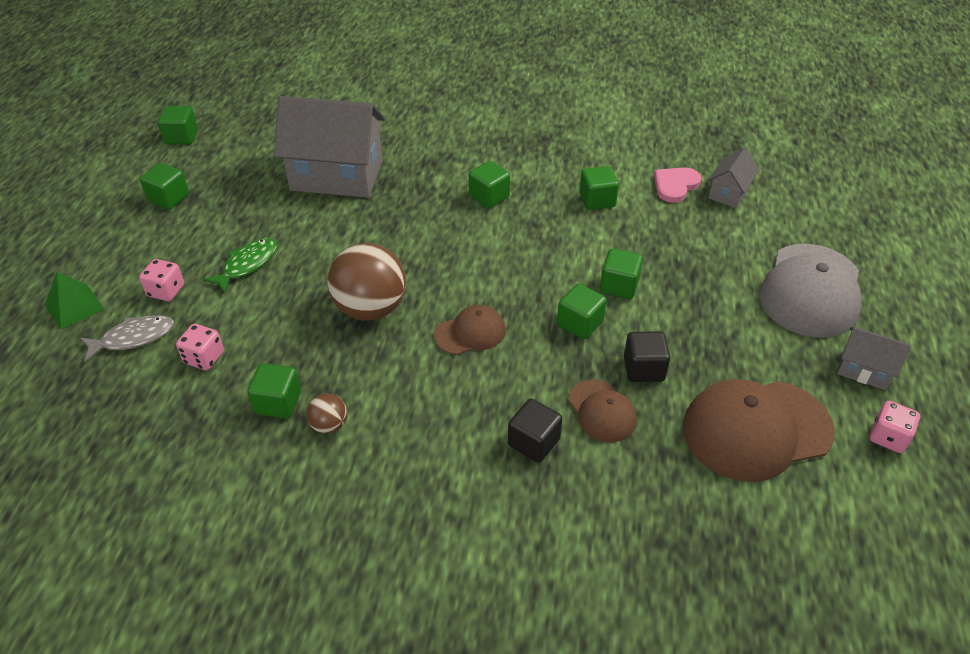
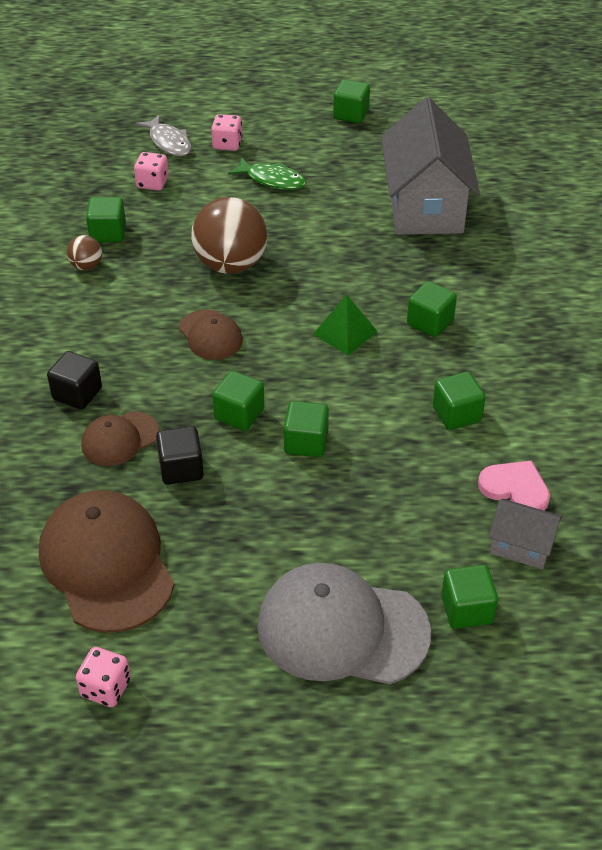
camera: 80 degrees right, 0 degrees up
green pyramid [45,272,104,329] -> green pyramid moved to [313,295,378,355]
green cube [158,106,198,145] -> green cube moved to [441,565,498,629]
grey house [837,327,910,390] -> none

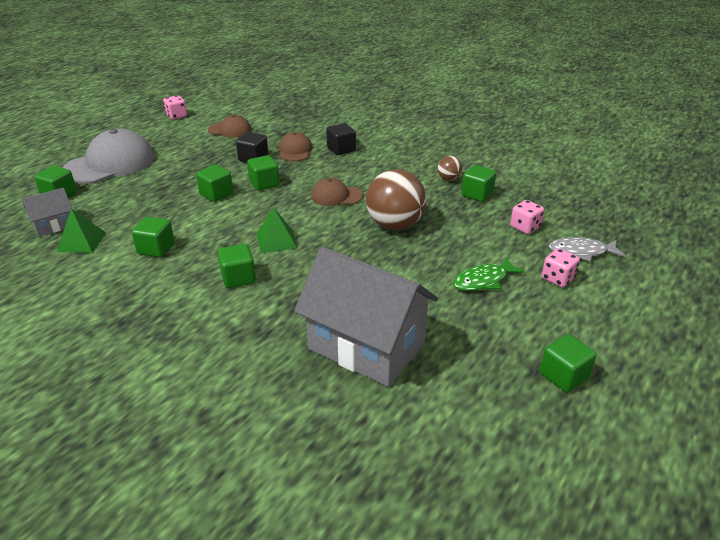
camera: 125 degrees right, 10 degrees down
brown cap [39,490,175,633] -> brown cap [208,115,251,137], size x0.53
pink heart [478,460,550,511] -> green pyramid [57,209,106,253]

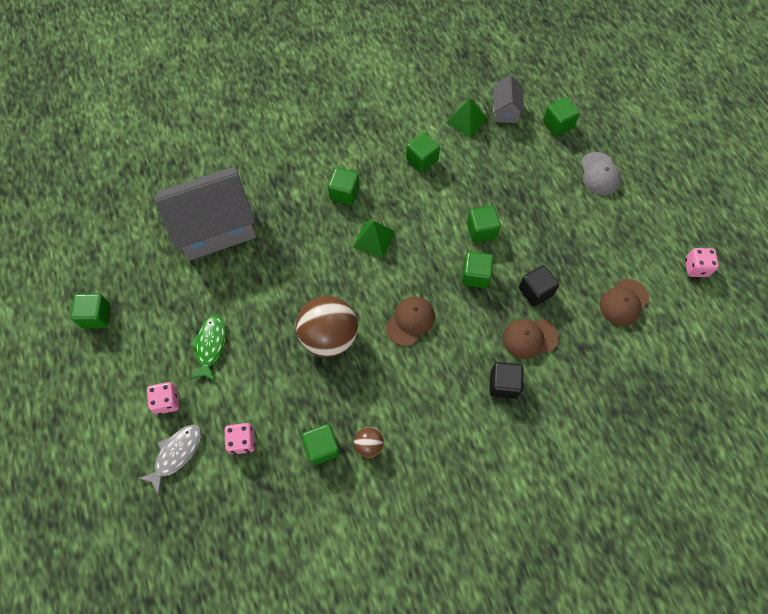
camera: 125 degrees right, 30 degrees up
grey cap [63,129,155,184] -> grey cap [581,152,621,195], size x0.53
brown cap [279,132,312,161] -> brown cap turned 135 degrees clockwise [503,319,559,359]

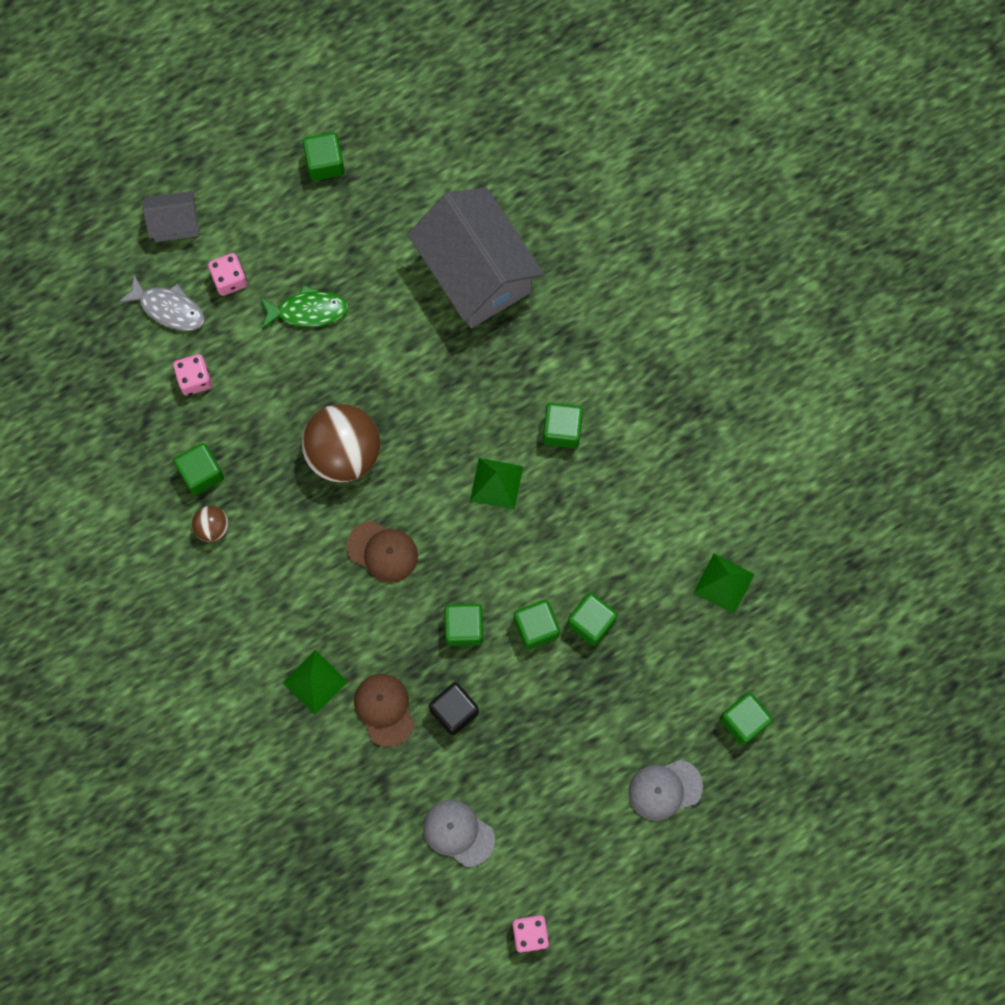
camera: 80 degrees right, 10 degrees up
green cube [406,133,440,173] -> green cube moved to [567,593,617,646]
black cube [490,362,524,399] -> green pyramid [282,650,347,715]
grey house [493,75,524,123] -> grey house moved to [143,191,199,242]
brown cap [600,279,649,326] -> grey cap [423,800,495,867]

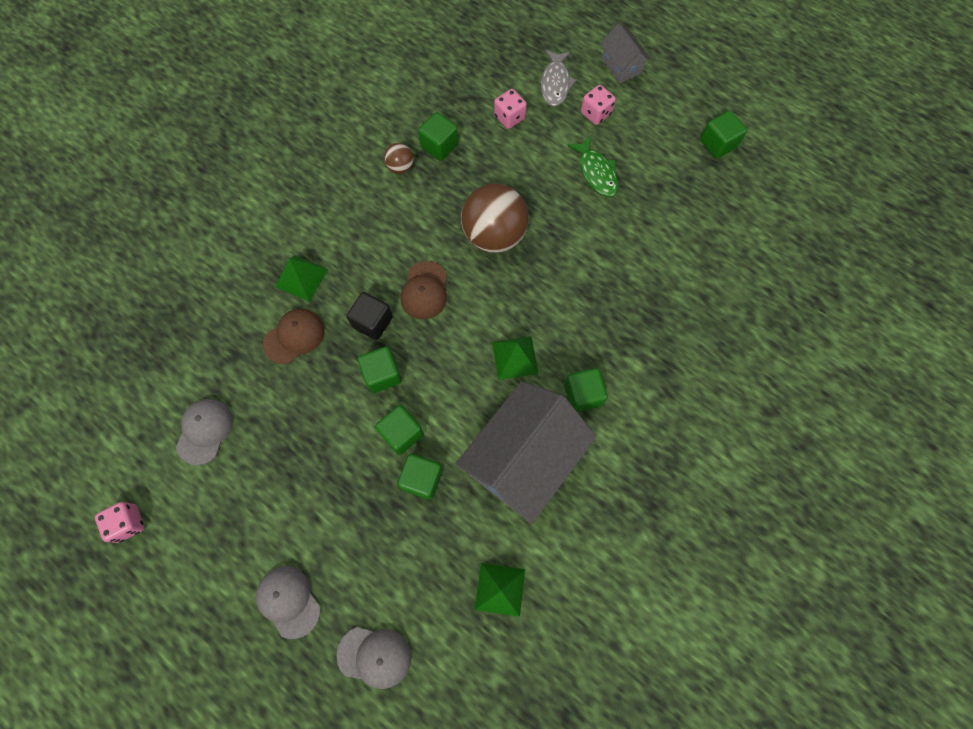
camera: 70 degrees right, 5 degrees down
grey house [408,188,544,328] -> grey house moved to [456,381,596,524]
black cube [429,683,479,735] -> black cube moved to [347,292,393,340]
green cube [720,693,773,745] -> grey cap [337,627,411,689]

